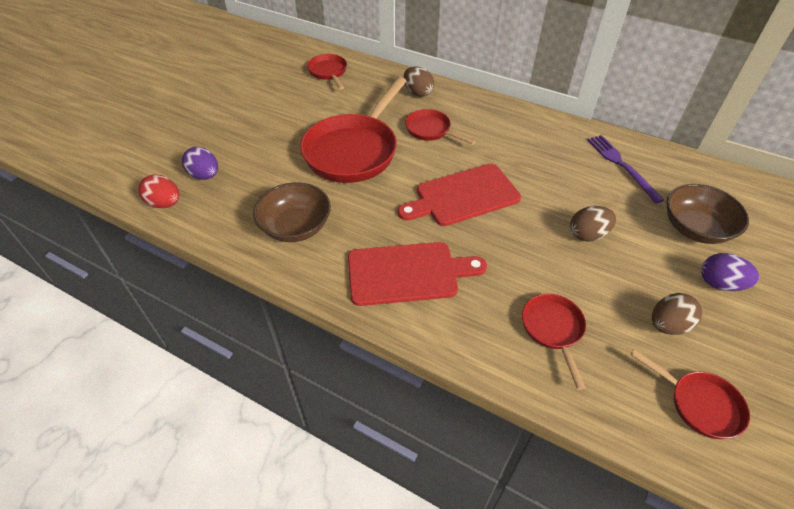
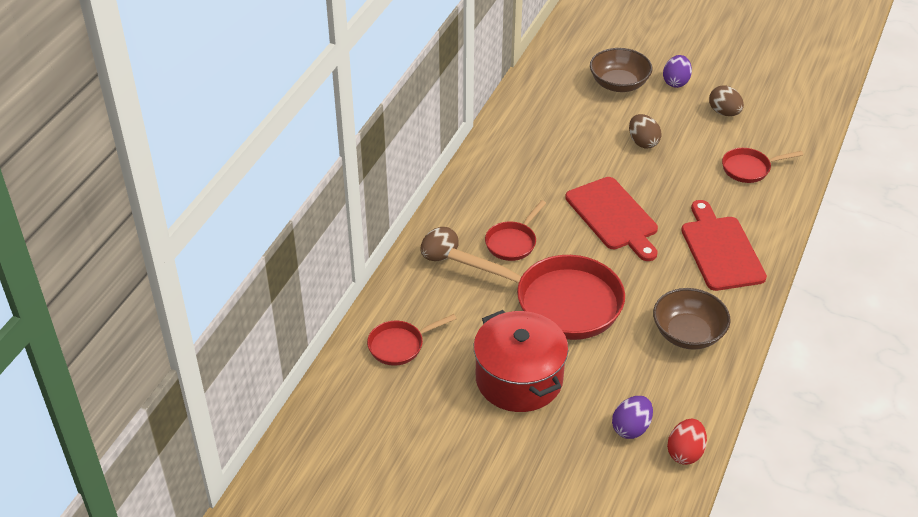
camera: 95 degrees left, 5 degrees down
purple fork [587,135,664,204] -> none
red pan [630,349,750,439] -> none
none -> red pot [474,310,568,412]

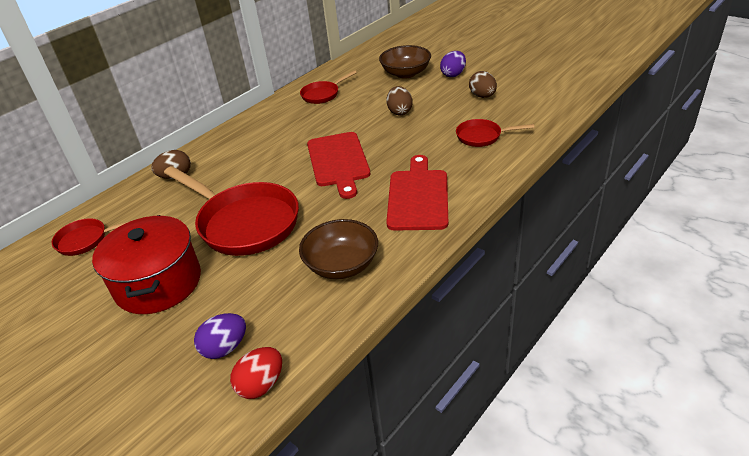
camera: 20 degrees right, 5 degrees down
red pan [485,200,546,261] -> red pan moved to [300,70,357,104]

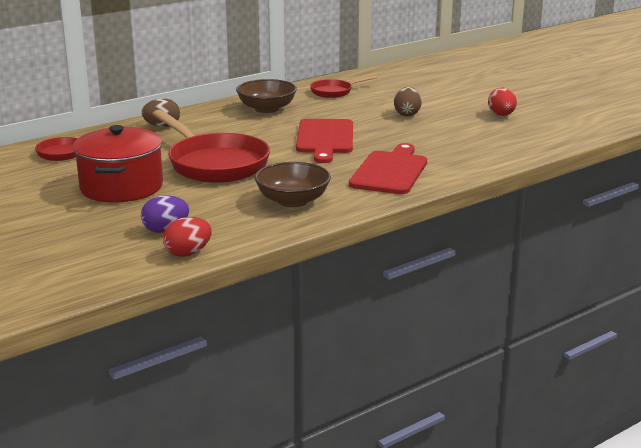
camera: 10 degrees right, 15 degrees down
brown bowl [379,45,431,78] -> brown bowl moved to [236,79,297,113]
purple egg [440,51,466,77] -> none
red pan [456,119,534,147] -> none
brown egg [469,71,497,98] -> red egg [488,88,517,116]

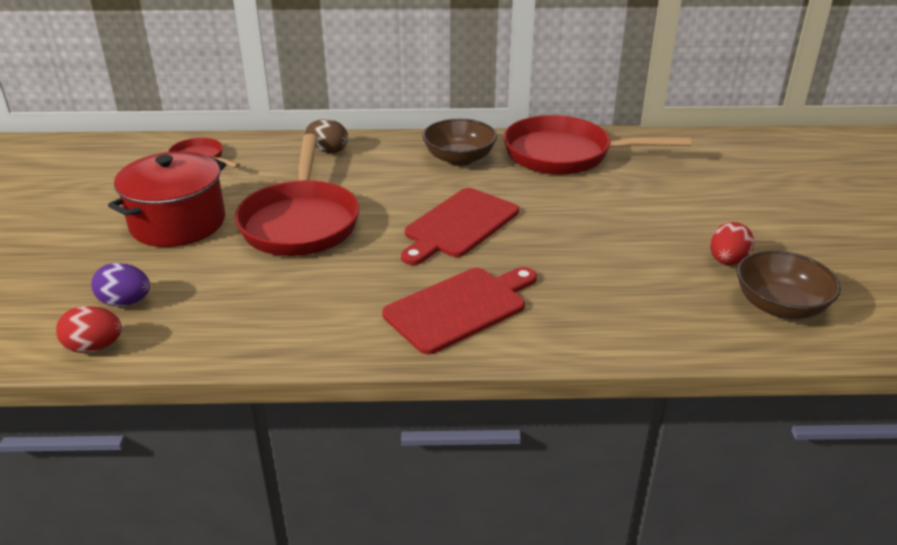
camera: 35 degrees right, 10 degrees up
brown bowl [254,162,331,207] -> brown bowl moved to [737,251,841,319]
red pan [310,75,377,98] -> red pan [504,115,691,175], size x2.00
brown egg [394,87,422,116] -> none

